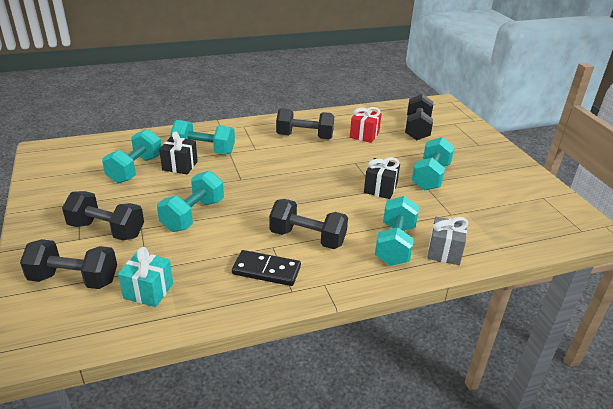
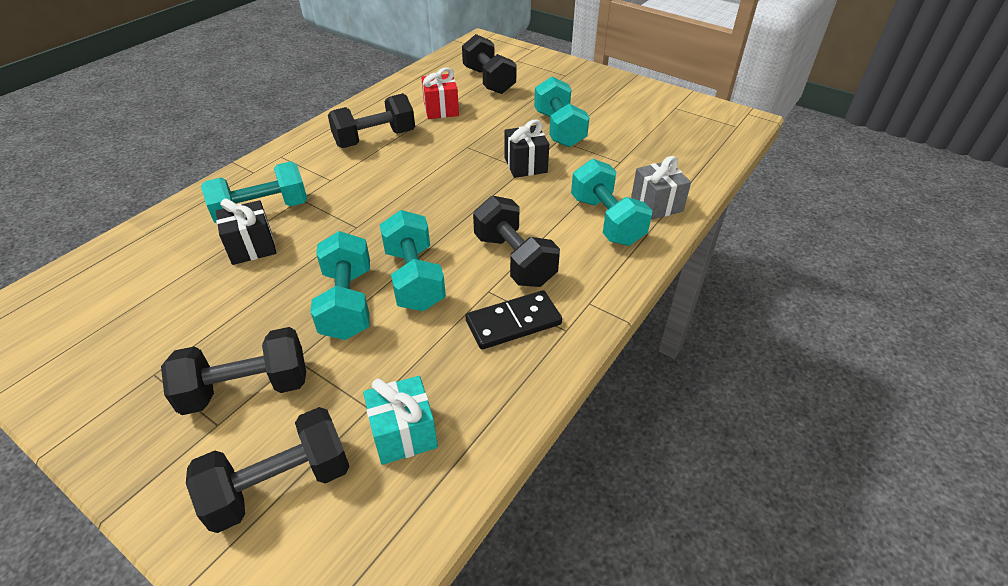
camera: 35 degrees left, 10 degrees up
turquoise dumbbell [102,129,162,183] -> turquoise dumbbell moved to [380,210,446,311]
black dumbbell [269,199,348,249] -> black dumbbell turned 75 degrees clockwise [473,196,560,287]

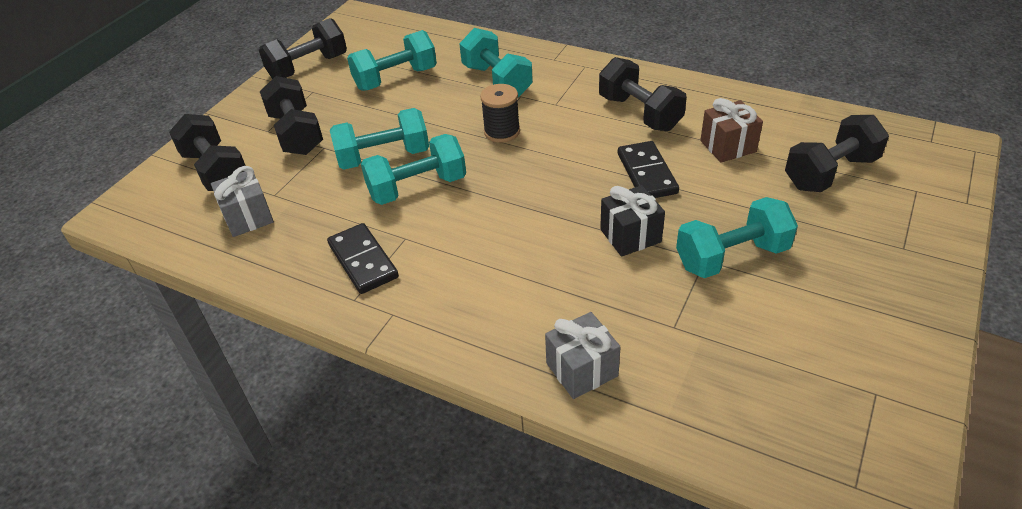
camera: 85 degrees right, 0 degrees up
black gift [216,199,276,265] -> none
turquoise gift [363,376,438,465] -> grey gift [211,166,274,237]
red gift [421,68,459,119] -> brown gift [700,98,763,163]
black dumbbell [473,196,560,287] -> black dumbbell moved to [259,18,347,79]
turquoise dumbbell [571,159,652,246] -> turquoise dumbbell moved to [347,30,437,91]
none -> black spool [480,84,520,143]
none -> black domino [618,141,679,198]

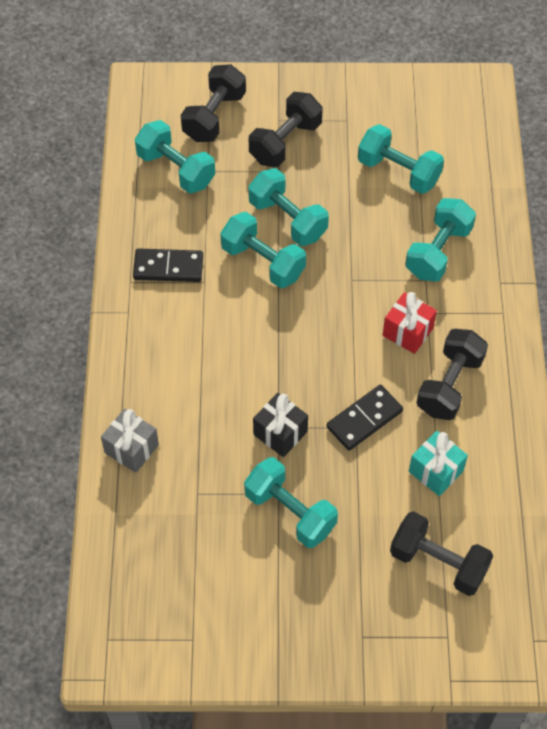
camera: 60 degrees right, 15 degrees up
grey gift [211,166,274,237] -> turquoise dumbbell [135,120,215,194]
black dumbbell [259,18,347,79] -> none
black domino [327,223,399,294] -> black domino turned 60 degrees clockwise [133,248,203,282]
black spool [480,84,520,143] -> none
brown gift [700,98,763,163] -> turquoise gift [409,431,468,496]
none -> red gift [383,292,437,354]

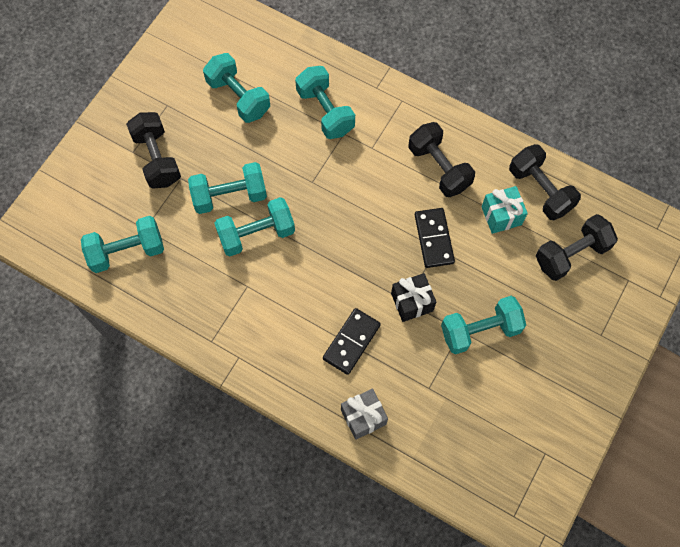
camera: 60 degrees left, 10 degrees up
black domino [133,248,203,282] -> black domino moved to [323,308,381,375]
black dumbbell [181,64,246,142] -> black dumbbell moved to [509,144,581,220]
turquoise dumbbell [358,124,444,194] -> turquoise dumbbell turned 75 degrees clockwise [203,53,270,123]
red gift [383,292,437,354] -> none

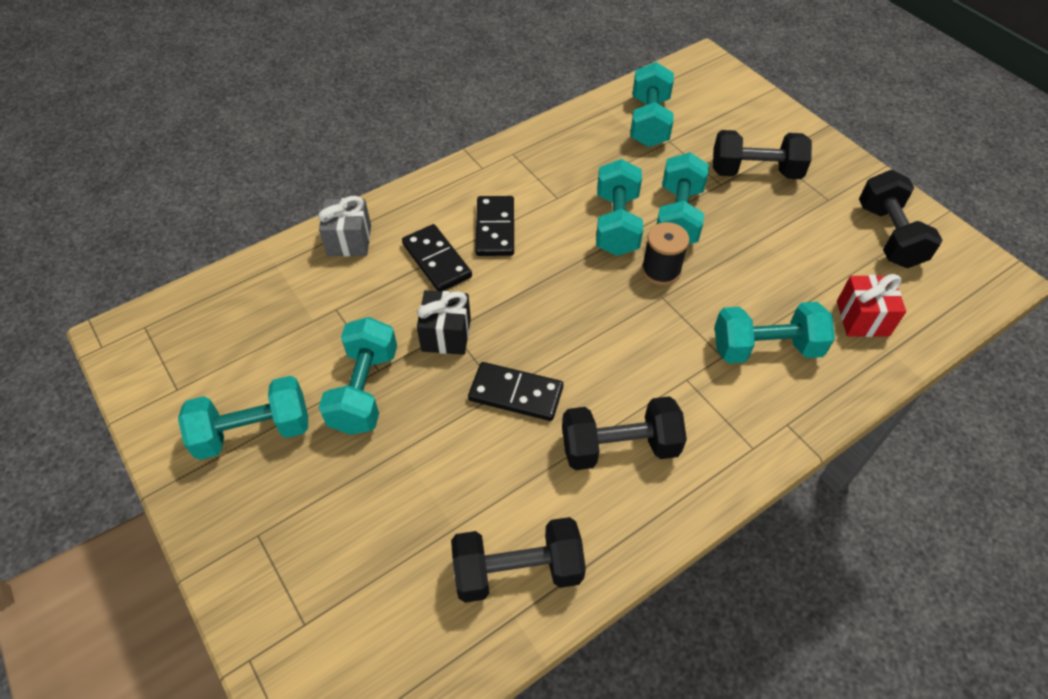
camera: 115 degrees right, 15 degrees down
turquoise dumbbell [203,53,270,123] -> turquoise dumbbell moved to [178,376,308,460]
turquoise gift [481,186,528,234] -> none
black dumbbell [536,214,618,281] -> black dumbbell moved to [859,170,942,268]
none -> black domino [475,196,514,256]
none -> black spool [642,222,690,285]
none -> red gift [837,274,906,337]

